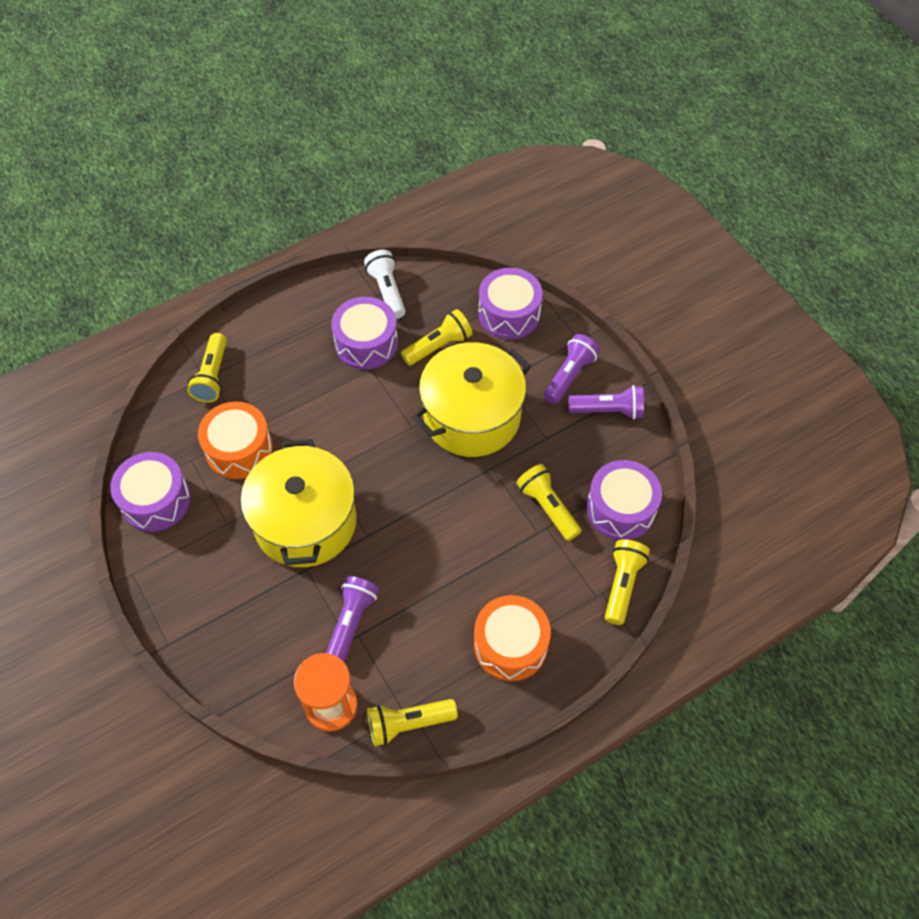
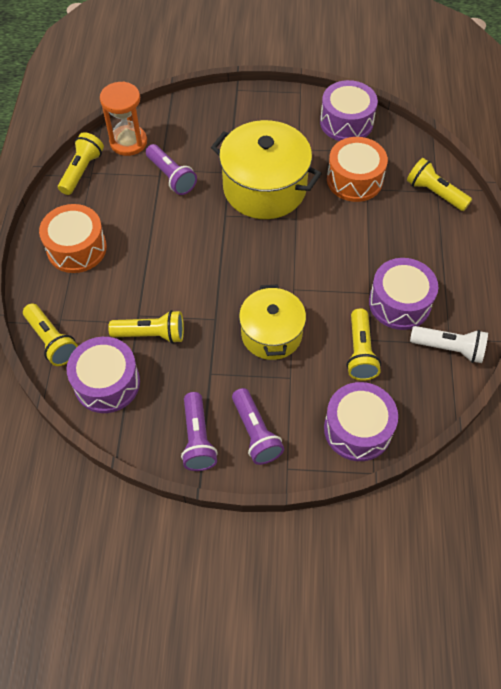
camera: 125 degrees right, 0 degrees up
yellow pot [412,342,531,457] -> yellow pot [239,284,306,360], size x0.65
purple flashlight [568,385,644,419] -> purple flashlight turned 45 degrees counterclockwise [181,392,218,471]

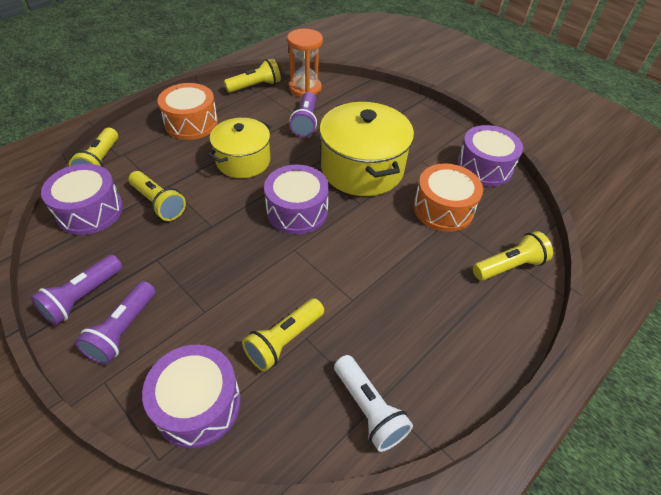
camera: 40 degrees right, 10 degrees down
yellow pot [239,284,306,360] -> yellow pot moved to [208,118,271,178]
purple drum [369,258,438,330] -> purple drum moved to [264,165,329,234]
yellow flashlight [407,158,472,211] -> yellow flashlight turned 75 degrees clockwise [473,231,553,281]

